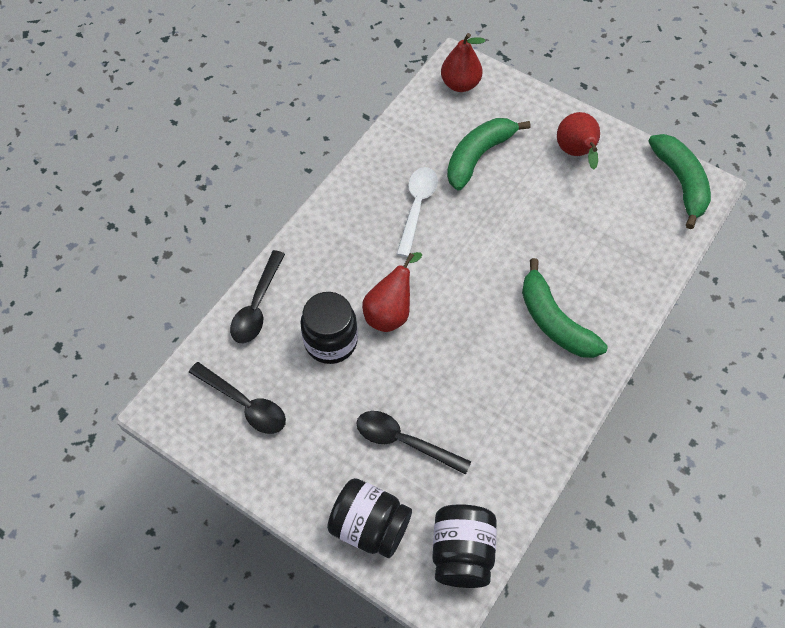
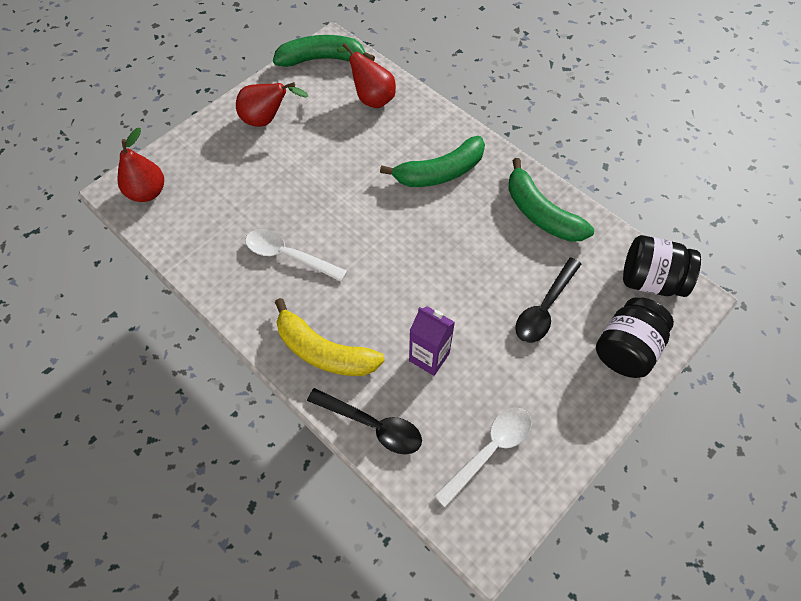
camera: 80 degrees left, 0 degrees up
black spoon [189,362,286,434] -> white spoon [434,408,532,508]
black jar [300,292,358,364] -> purple carton [409,306,455,376]
red pear [362,252,422,332] -> red pear moved to [337,43,396,108]
green banana [447,118,531,191] -> green banana moved to [508,158,594,242]
none -> yellow banana [275,298,385,376]

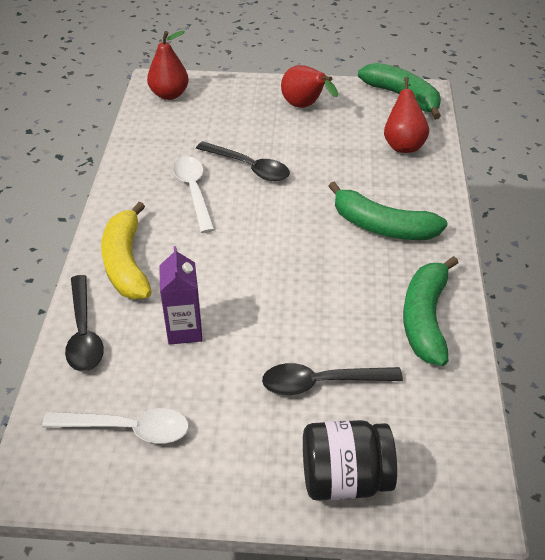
camera: 50 degrees right, 15 degrees down
black jar [623,235,701,297] -> none
none -> black spoon [196,141,290,181]

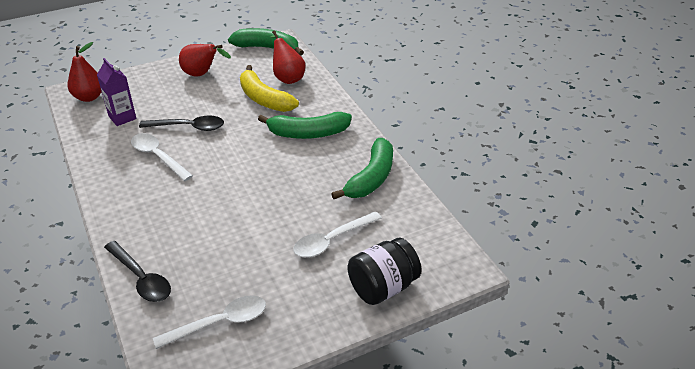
camera: 30 degrees left, 5 degrees down
yellow banana [101,202,151,299] -> yellow banana moved to [240,65,299,112]
purple carton [159,246,202,345] -> purple carton moved to [97,58,137,126]
black spoon [262,363,403,395] -> white spoon [293,211,382,258]
green banana [403,256,459,366] -> green banana turned 135 degrees counterclockwise [331,138,393,199]

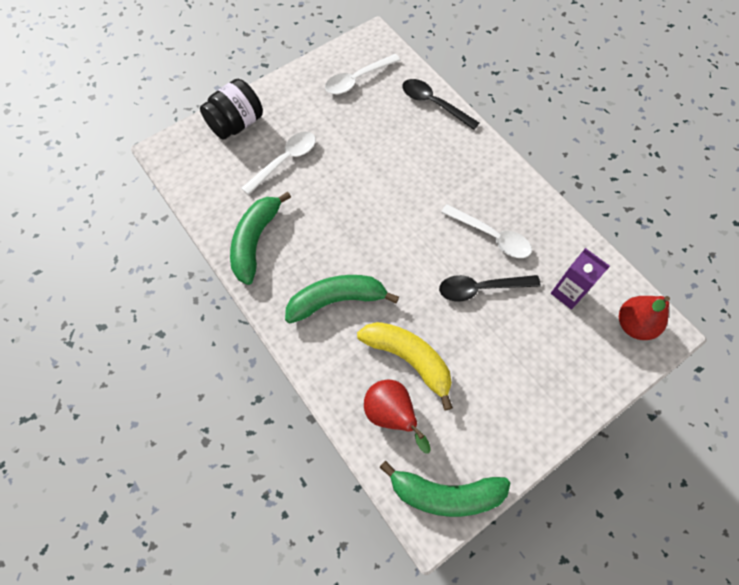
camera: 170 degrees right, 25 degrees up
red pear [179,44,231,77] -> none

